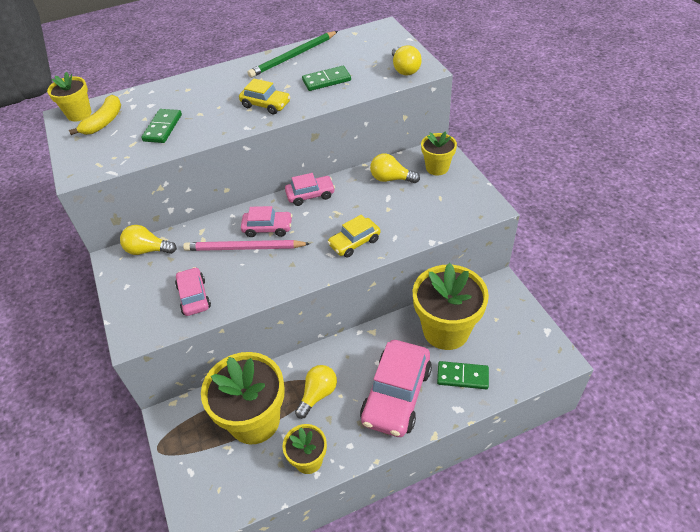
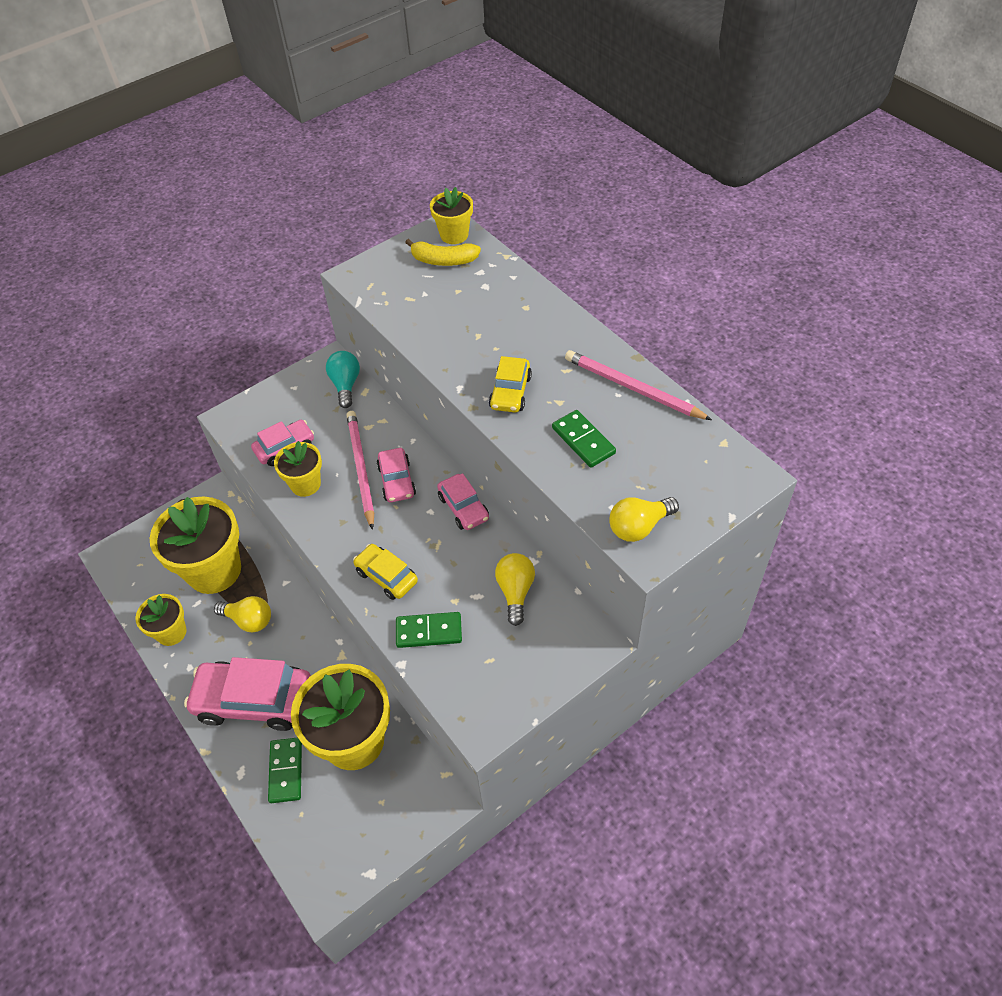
camera: 75 degrees right, 5 degrees up
yellow light bulb [120,225,177,255] -> turquoise light bulb [326,351,360,408]
green domino [141,109,182,143] -> green domino moved to [396,612,462,648]
green pencil [247,31,338,78] -> pink pencil [565,350,712,420]
yellow flower pot [421,131,457,175] -> yellow flower pot moved to [274,441,322,497]

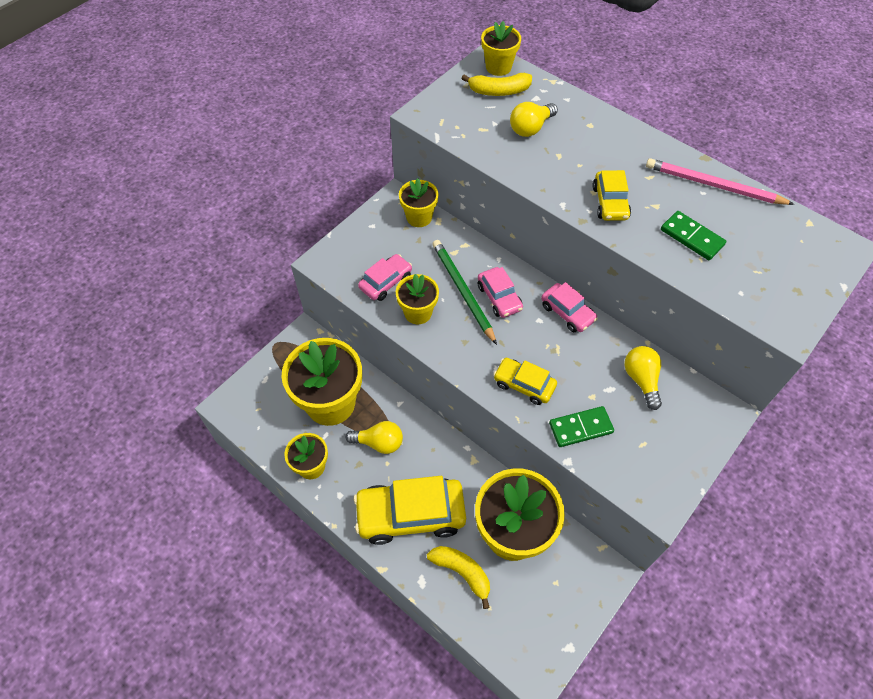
camera: 15 degrees left, 5 degrees up
pink car [184,657,311,731] -> yellow car [353,476,466,545]
green domino [268,738,302,803] -> yellow banana [427,546,490,609]
turquoise light bulb [326,351,360,408] -> yellow flower pot [399,178,438,227]
pink pencil [346,411,374,530] -> green pencil [432,240,497,345]
yellow light bulb [609,497,679,542] -> yellow light bulb moved to [510,102,558,137]

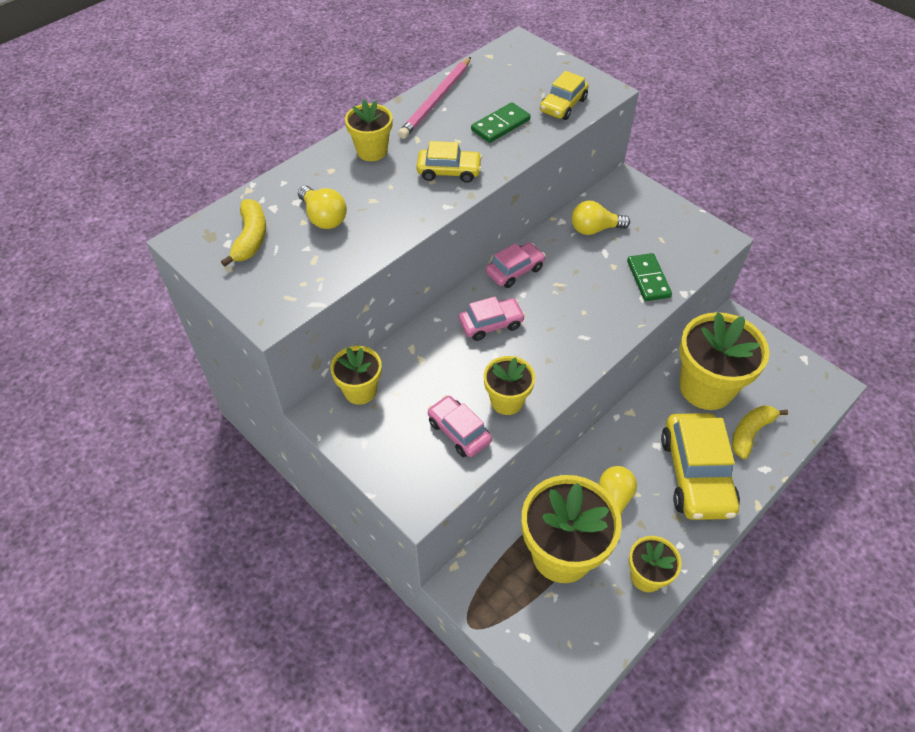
camera: 85 degrees left, 5 degrees down
green pencil [432,240,497,345] -> none
yellow flower pot [481,21,521,76] -> yellow flower pot moved to [345,99,392,161]
yellow car [493,358,557,405] -> yellow car moved to [540,71,589,120]

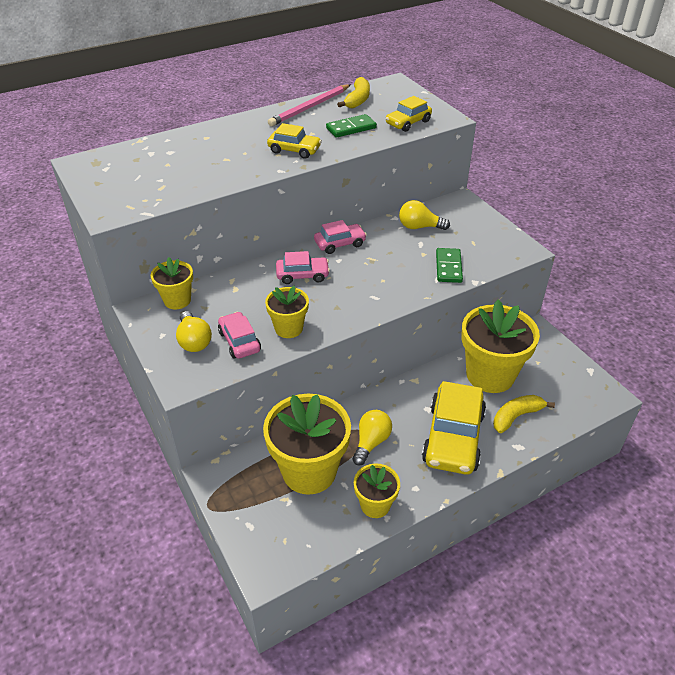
camera: 15 degrees right, 10 degrees down
yellow banana [221,199,266,267] -> yellow banana moved to [337,77,370,108]
yellow light bulb [298,185,347,229] -> yellow light bulb moved to [176,311,212,352]
yellow flower pot [345,99,392,161] -> none

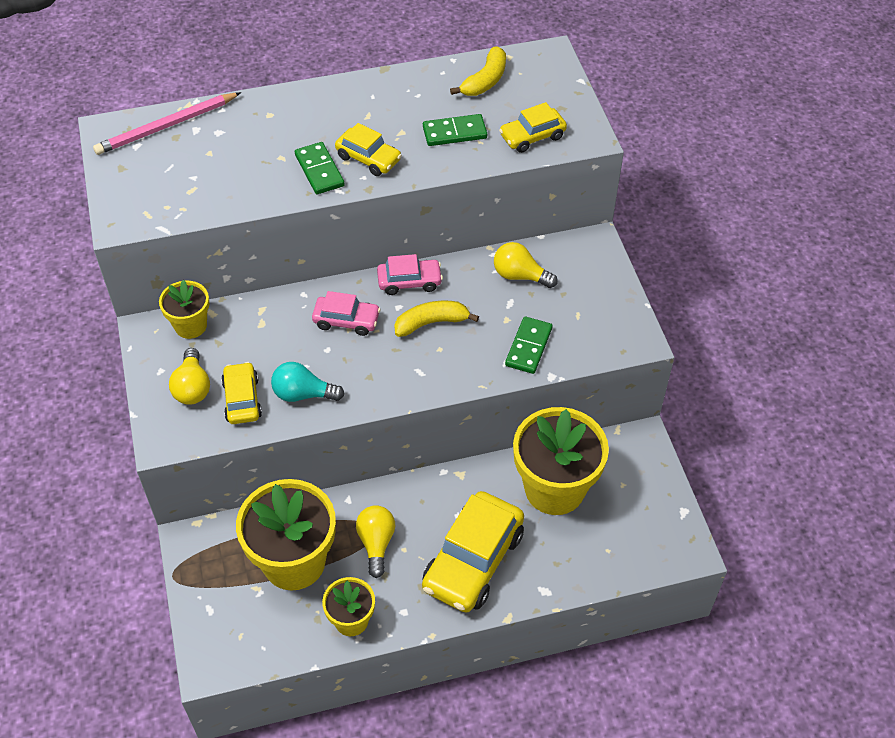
camera: 15 degrees right, 10 degrees up
pink car [218,312,261,359] -> yellow car [221,362,262,424]
yellow flower pot [265,285,309,338] -> turquoise light bulb [271,362,344,402]
pink pencil [268,84,351,126] -> pink pencil moved to [93,92,241,155]
yellow light bulb [352,410,392,466] -> yellow light bulb turned 45 degrees counterclockwise [356,505,395,578]
yellow banana [493,395,555,433] -> yellow banana moved to [394,301,479,337]
none -> green domino [295,142,345,194]

